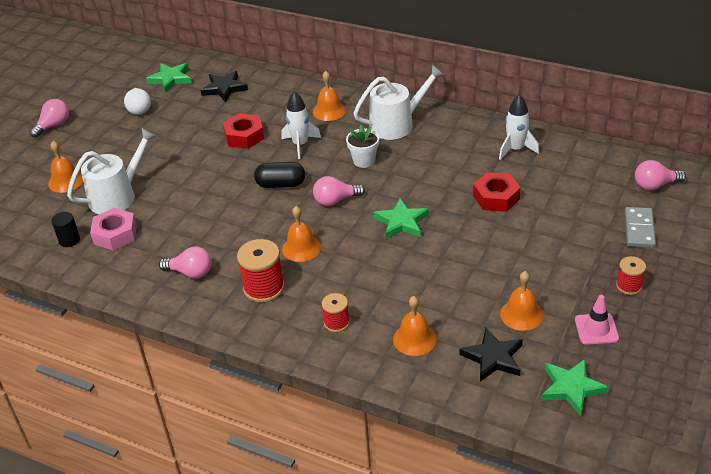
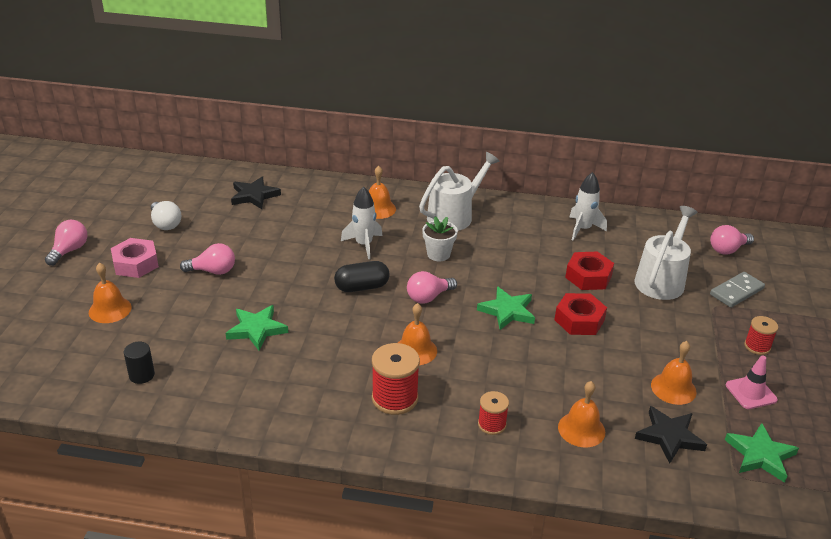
camera: 20 degrees left, 5 degrees down
white watering can [67,128,157,214] -> white watering can moved to [635,206,697,300]
pink nut [90,208,137,250] -> pink nut moved to [111,238,159,278]
green star [146,63,192,92] -> green star moved to [226,305,288,350]
pink light bulb [159,247,212,279] -> pink light bulb moved to [180,243,235,275]
red nut [223,114,264,149] -> red nut moved to [555,293,607,335]
grey domino [625,207,656,248] -> grey domino turned 60 degrees clockwise [710,272,765,307]

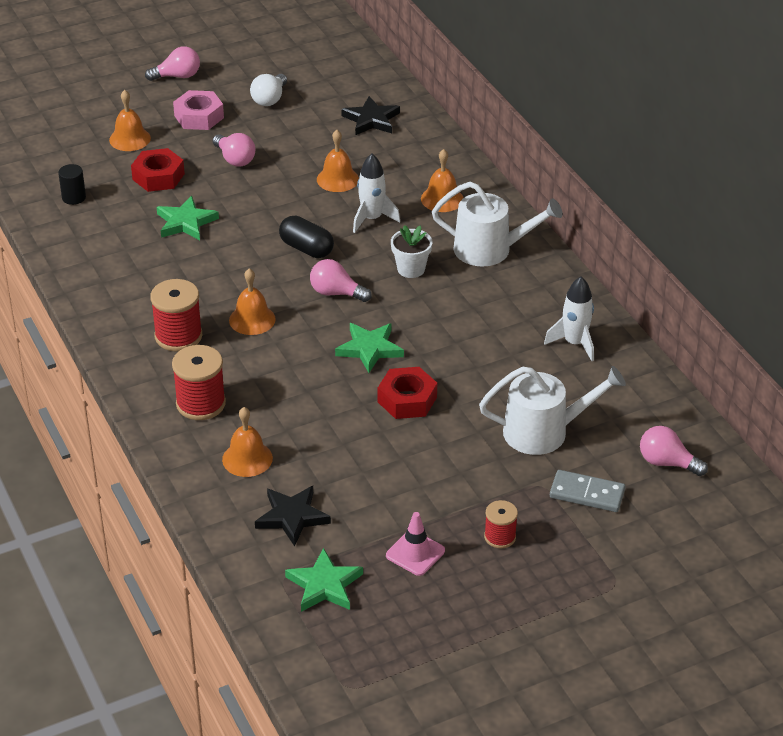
camera: 55 degrees right, 5 degrees up
red spool [478,391,509,435] -> red spool [172,345,226,420], size x1.68
red nut [565,251,614,290] -> red nut moved to [131,148,185,192]
orange bell [651,341,697,405] -> orange bell moved to [317,130,359,192]

